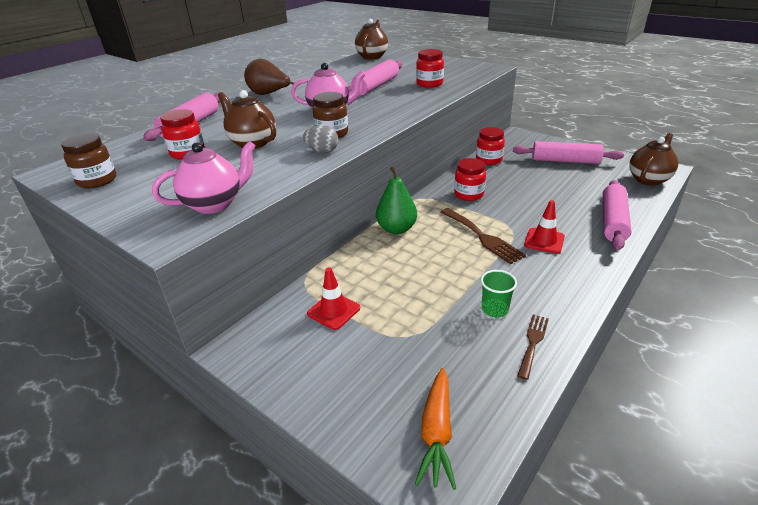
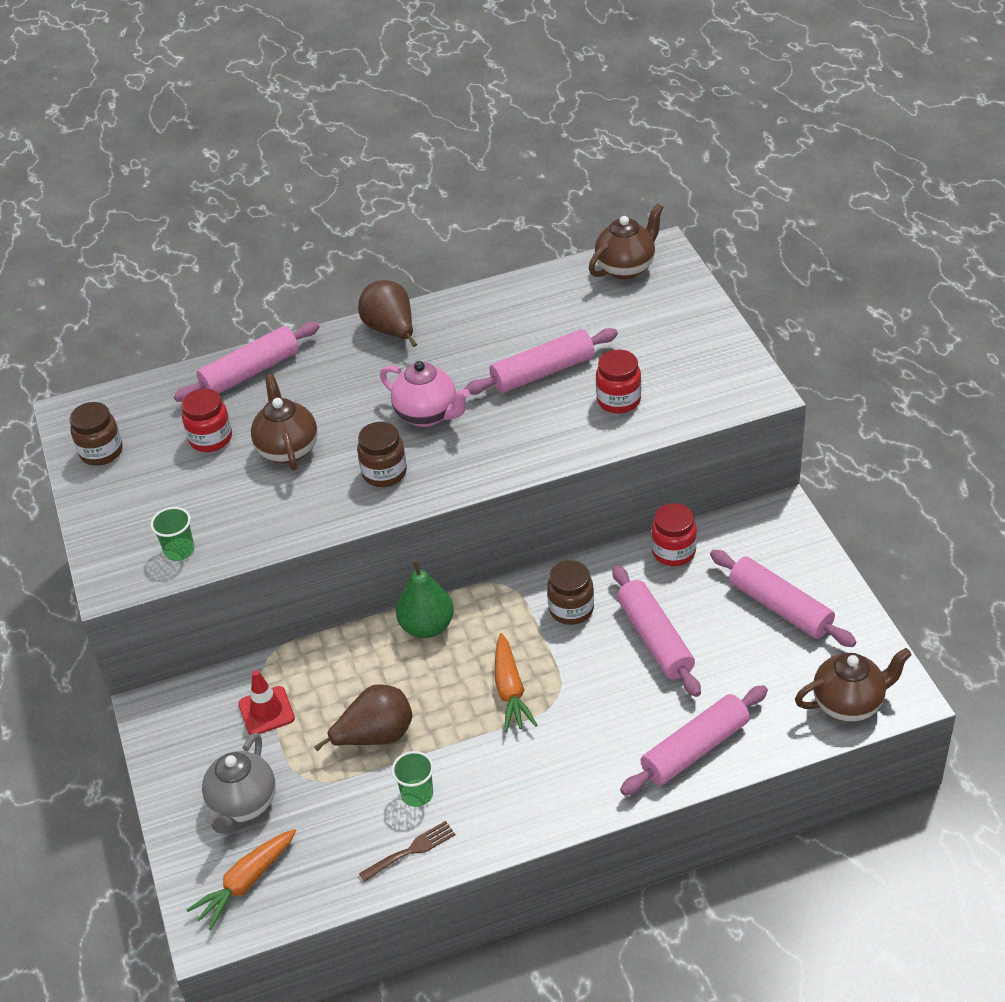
camera: 35 degrees right, 10 degrees up
pink teapot [152,141,256,214] -> green cup [151,507,194,561]
grey egg [303,125,338,153] -> none
brown fork [440,208,526,264] -> orange carrot [495,633,537,732]
red jar [454,158,486,201] -> brown jar [547,560,594,625]
red traffic cone [524,200,565,254] -> none
none -> grey teapot [202,733,276,834]
none -> brown pear [314,684,412,751]
none -> pink rolling pin [612,565,701,697]

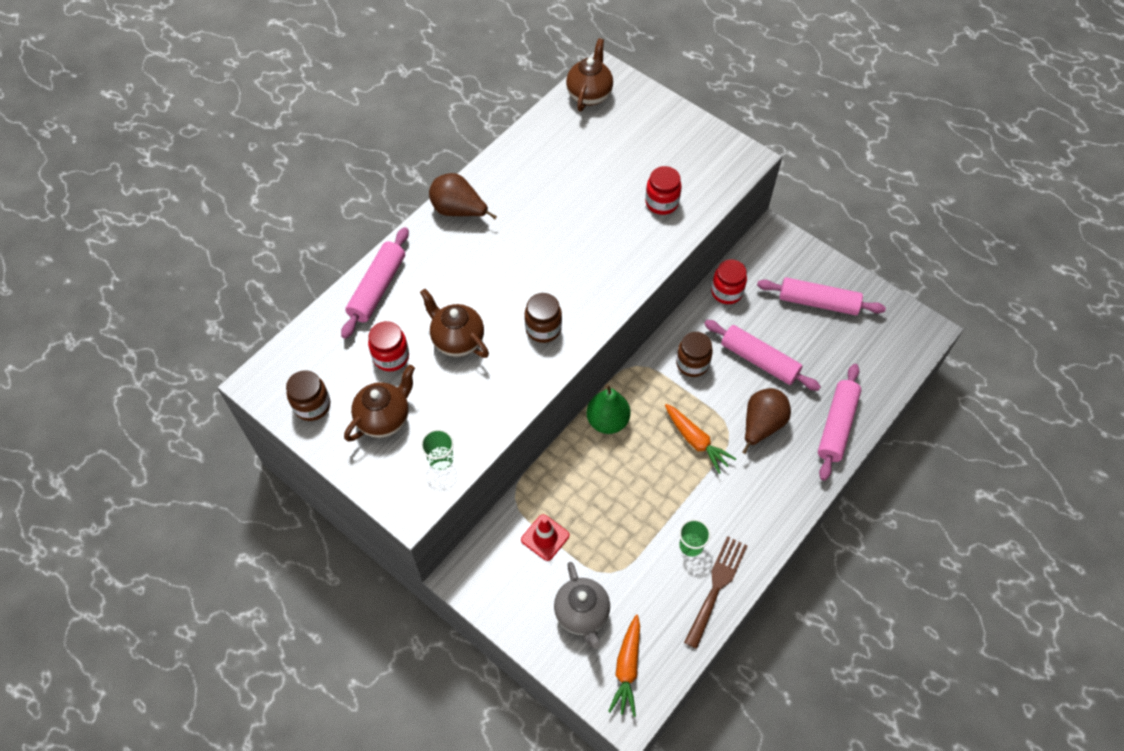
camera: 35 degrees left, 15 degrees up
brown pear [314,684,412,751] -> brown pear moved to [742,388,791,454]
brown fork [359,821,455,882] -> brown fork [684,536,748,649], size x1.59
pink teapot [380,361,470,427] -> none
pink rolling pin [465,328,618,395] -> none
brown teapot [795,648,912,722] -> brown teapot moved to [344,365,415,442]

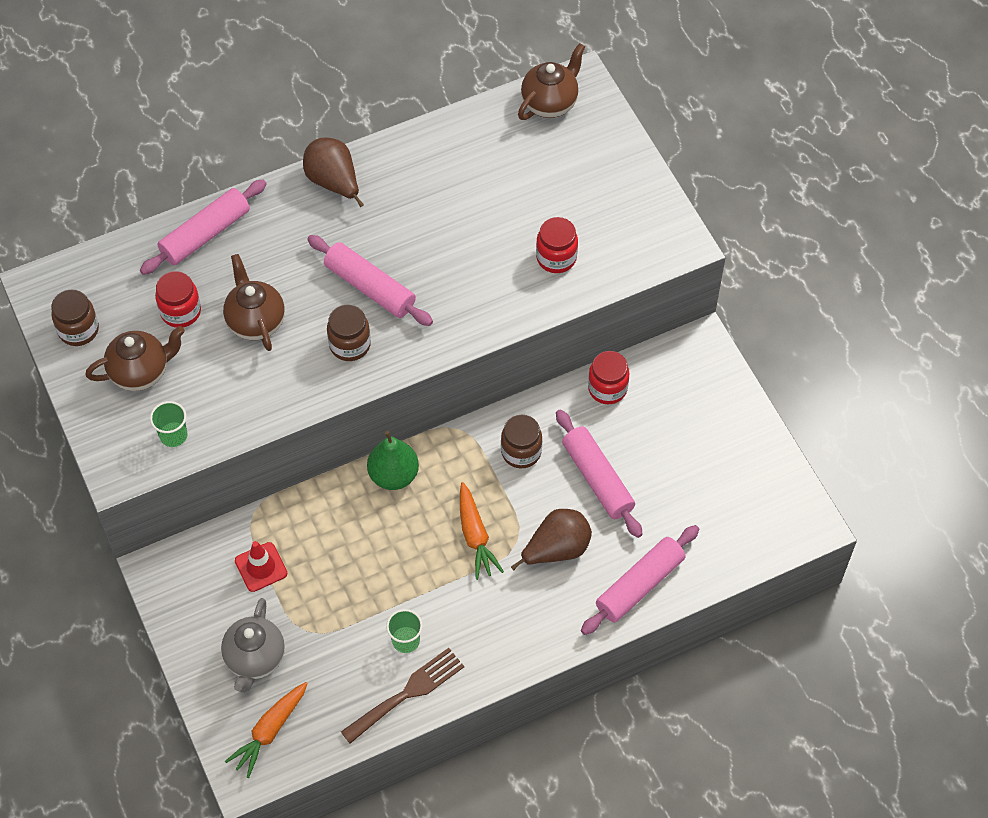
camera: 25 degrees right, 0 degrees up
pink rolling pin [757,277,886,315] -> pink rolling pin moved to [307,235,433,326]

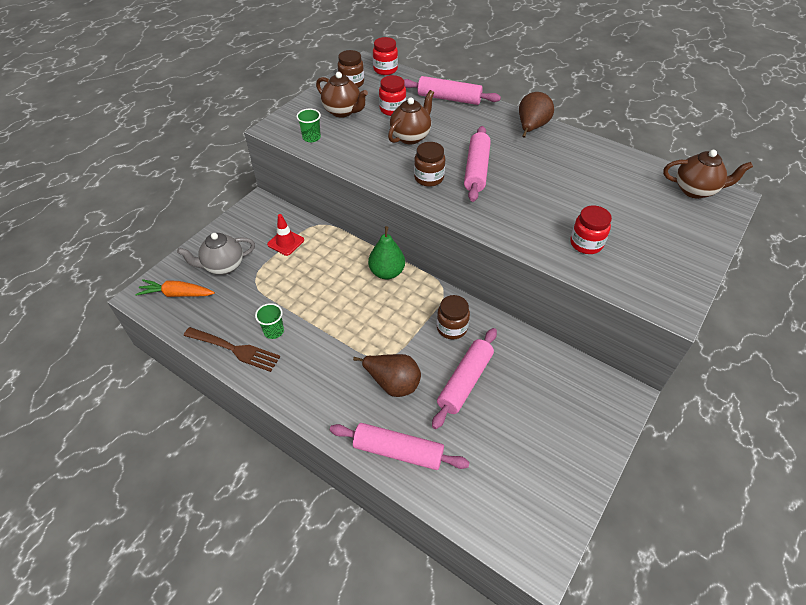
camera: 60 degrees right, 10 degrees down
orange carrot [460,482,504,580] -> none
red jar [588,351,629,404] -> red jar moved to [373,37,398,75]

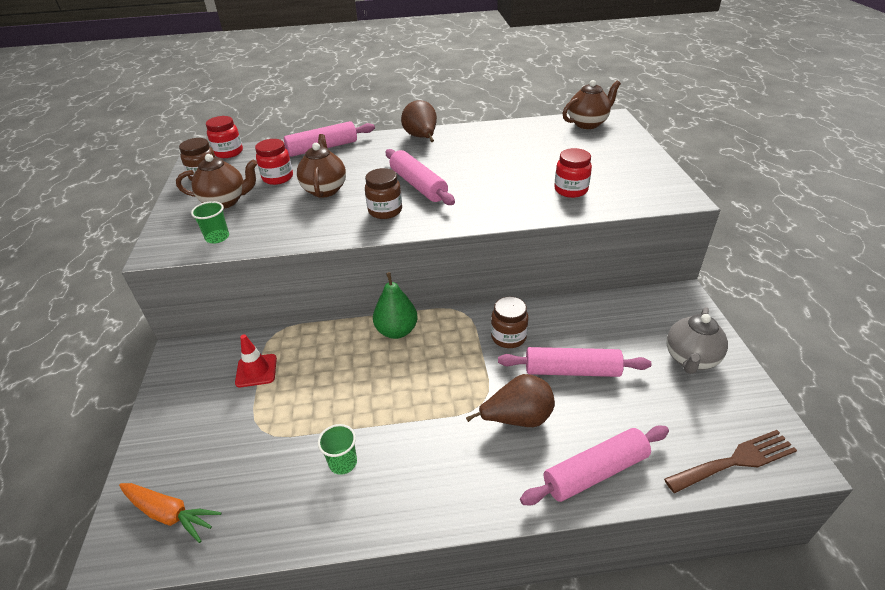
camera: 40 degrees left, 10 degrees down
orange carrot [135,279,215,297] -> orange carrot turned 120 degrees counterclockwise [119,483,222,543]
grey teapot [177,233,255,275] -> grey teapot moved to [666,307,728,374]
brown fork [184,327,280,372] -> brown fork moved to [664,430,797,493]
pink rolling pin [432,328,497,429] -> pink rolling pin turned 75 degrees counterclockwise [498,347,652,377]

